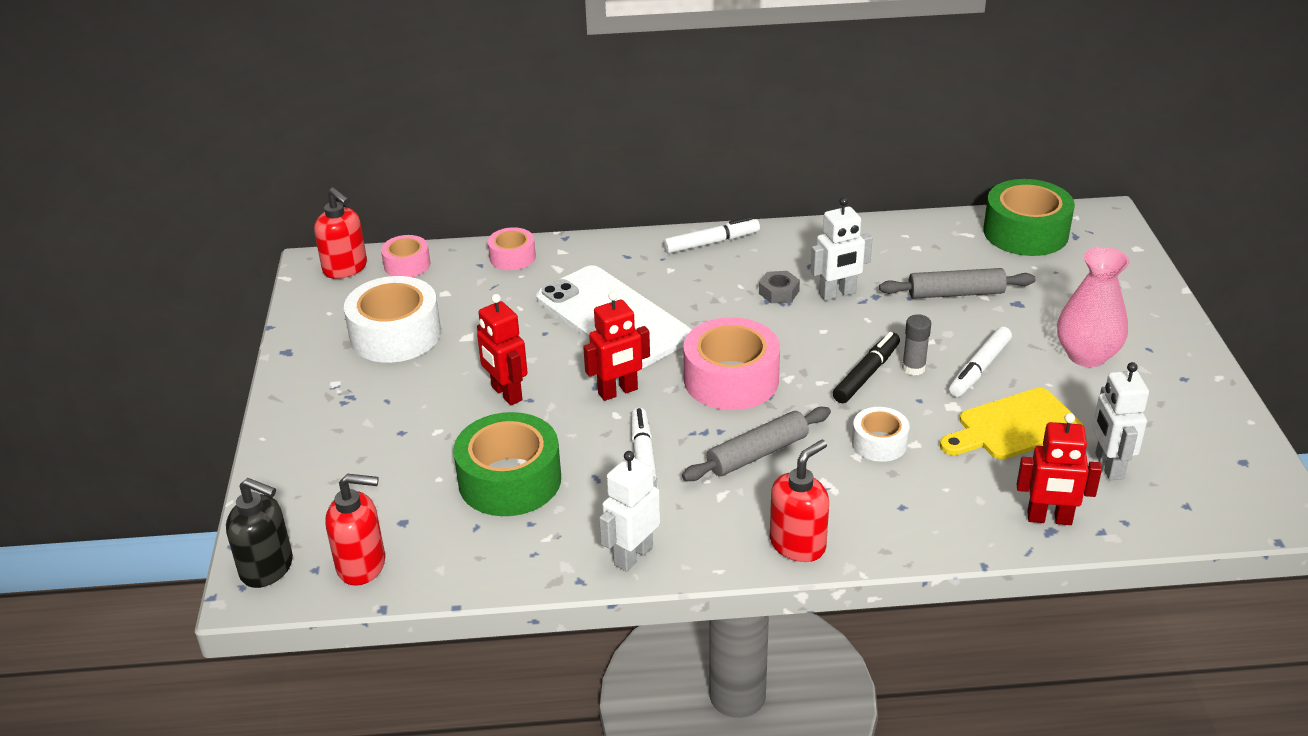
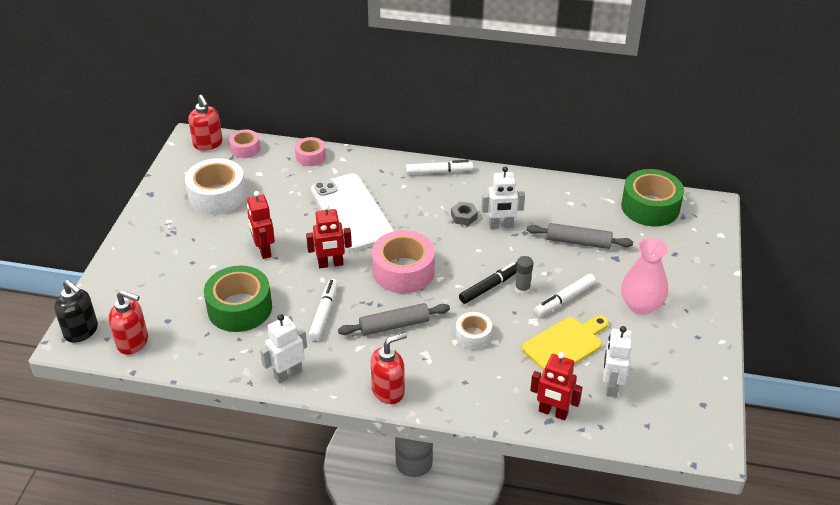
camera: 15 degrees right, 5 degrees up
yellow cutting board [940,388,1083,460] -> yellow cutting board turned 150 degrees clockwise [522,315,609,371]

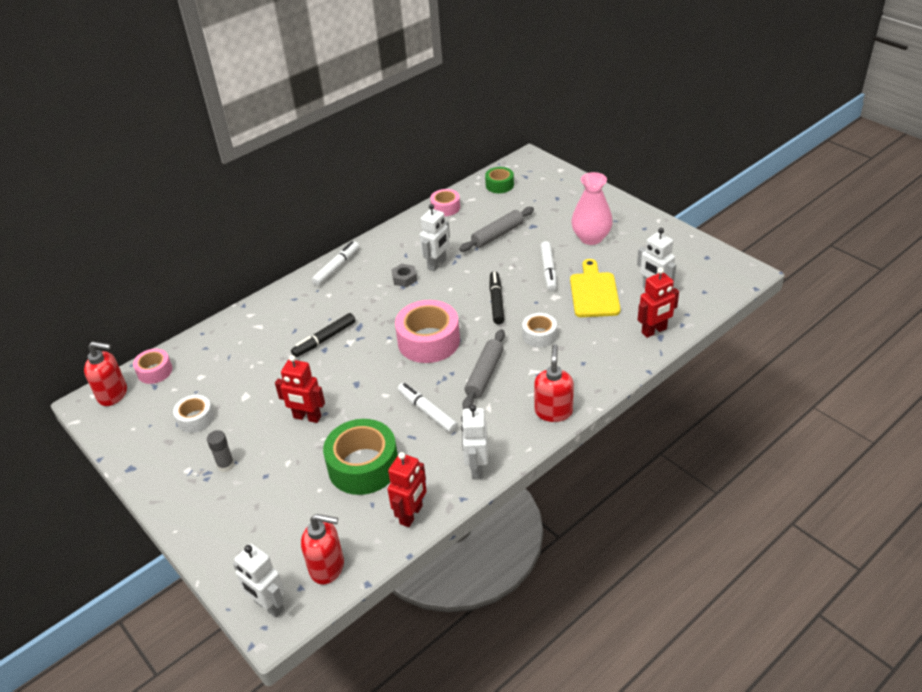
camera: 50 degrees left, 0 degrees up
black soap dispenser [54,280,98,343] -> white robot [233,544,285,618]
red soap dispenser [109,290,148,355] -> red soap dispenser turned 45 degrees clockwise [301,514,344,584]
white tape [185,158,246,215] -> white tape [173,395,214,433], size x0.55
pink tape [295,137,326,166] -> pink tape moved to [430,189,460,216]
red robot [306,204,352,268] -> red robot moved to [388,452,427,527]
white phone [311,173,394,252] -> black marker [291,313,356,357]
grey glue stick [515,256,533,295] -> grey glue stick moved to [207,430,235,472]
green tape [621,169,684,226] -> green tape [485,167,514,193], size x0.55

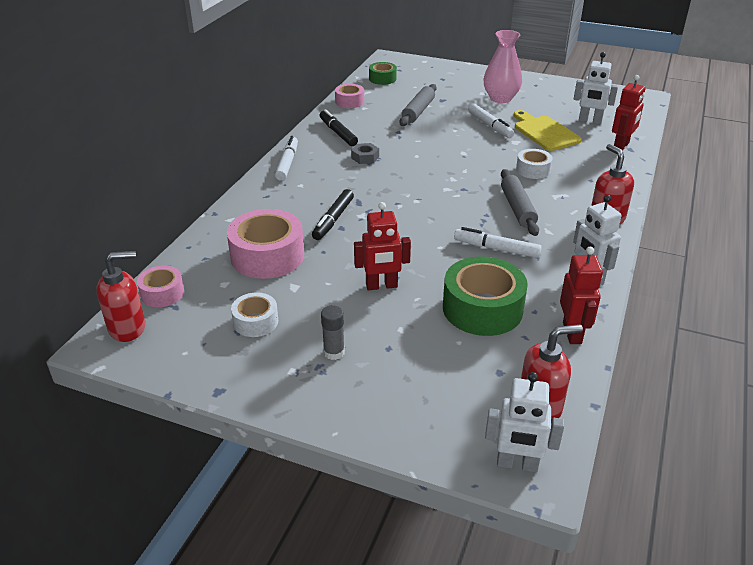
camera: 30 degrees left, 5 degrees down
pink tape [395,300,460,363] -> pink tape moved to [227,209,304,279]
white robot [419,204,450,271] -> none
black marker [489,271,504,324] -> black marker moved to [320,109,358,146]

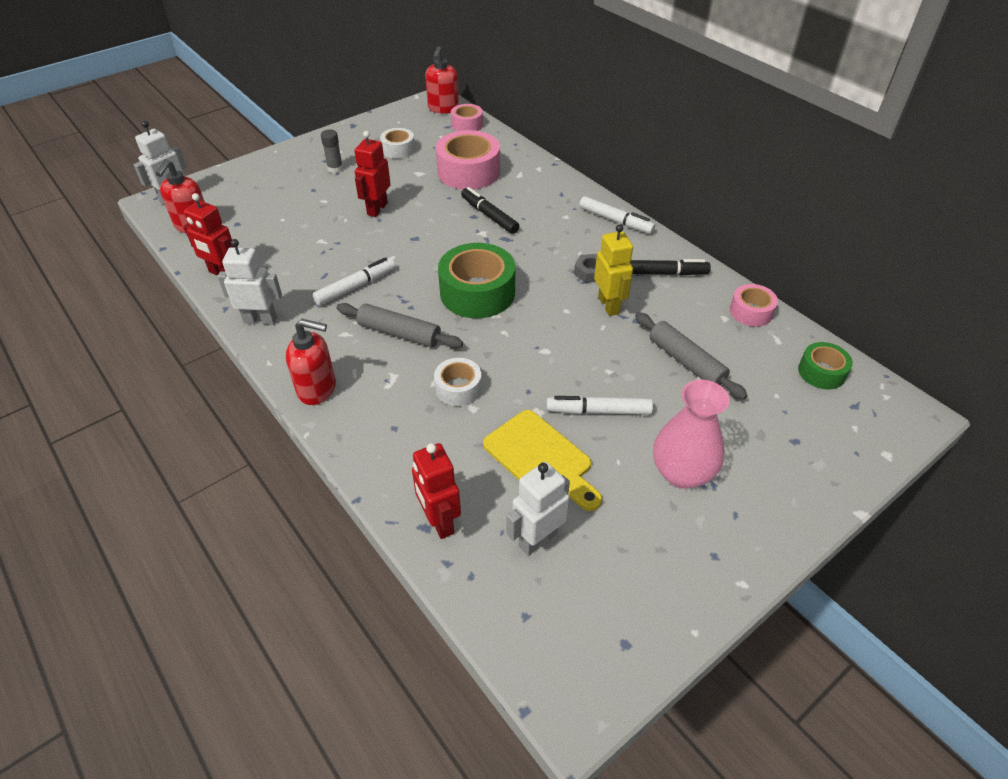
camera: 120 degrees right, 10 degrees up
green tape [443,256,528,336] -> green tape moved to [438,243,515,318]
yellow cutting board [514,110,582,151] -> yellow cutting board turned 45 degrees clockwise [483,410,602,511]
none -> yellow robot [594,224,633,316]

